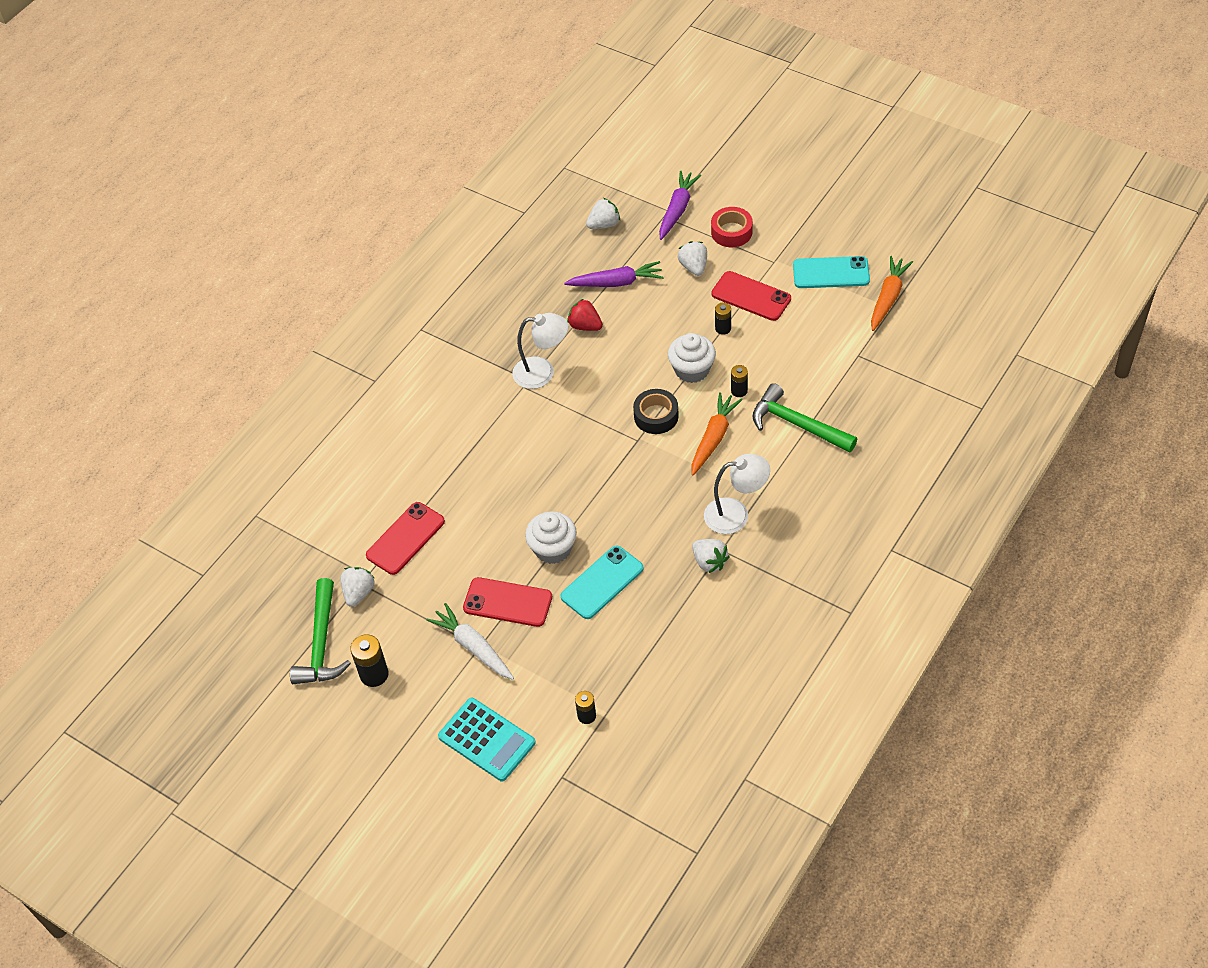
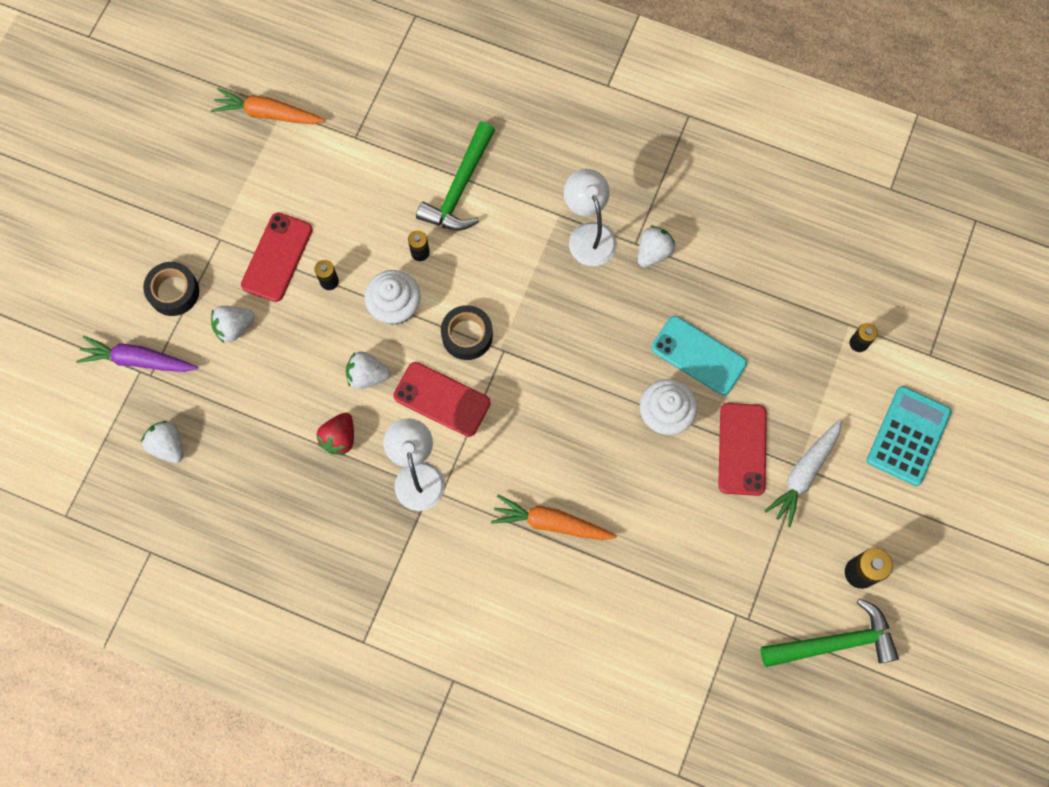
camera: 105 degrees left, 20 degrees up
white strawberry [340,567,375,607] -> white strawberry moved to [346,352,390,389]
red phone [366,502,445,575] -> red phone moved to [393,362,491,437]
purple carrot [564,261,664,287] -> none
orange carrot [692,392,743,476] -> orange carrot moved to [491,495,617,540]
red tape [711,207,753,247] -> black tape [143,262,199,316]
turquoise phone [793,256,870,288] -> none

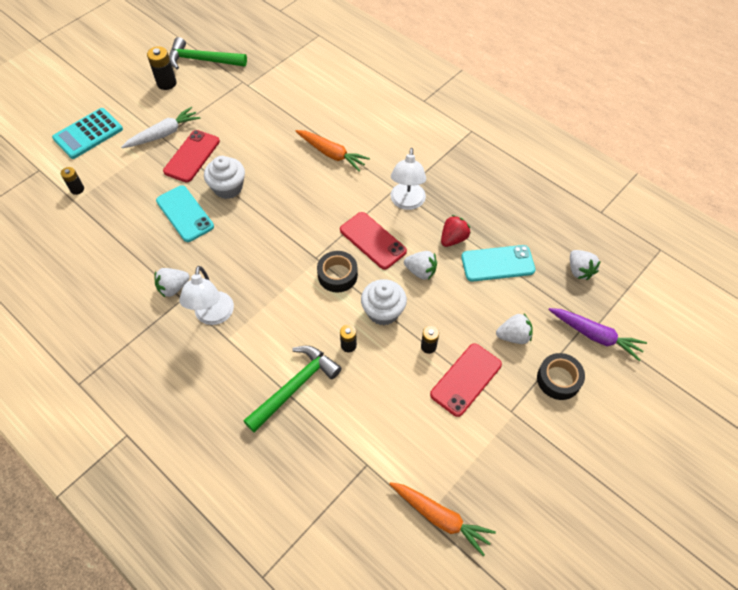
camera: 160 degrees left, 15 degrees down
none -> turquoise phone [461,245,535,282]

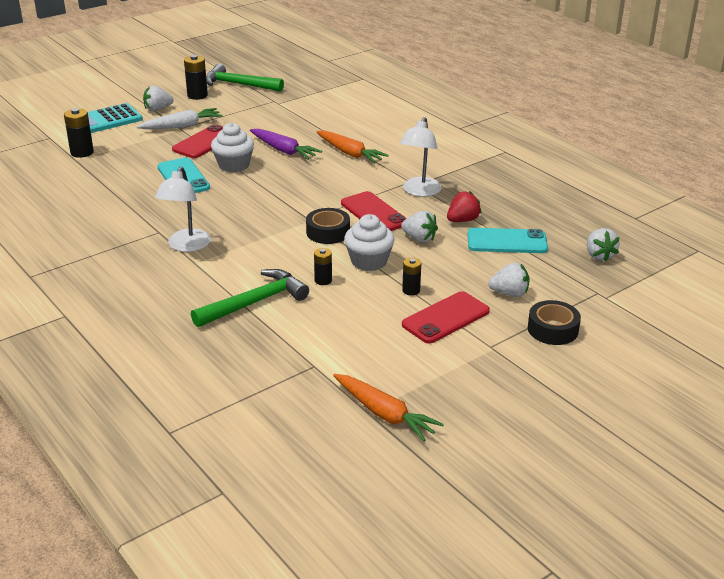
camera: 10 degrees right, 25 degrees down
black battery [61,167,84,195] -> black battery [64,108,94,158], size x1.59
white strawberry [155,268,190,298] -> white strawberry moved to [143,85,174,111]
purple carrot [549,308,647,361] -> purple carrot moved to [250,129,322,160]

